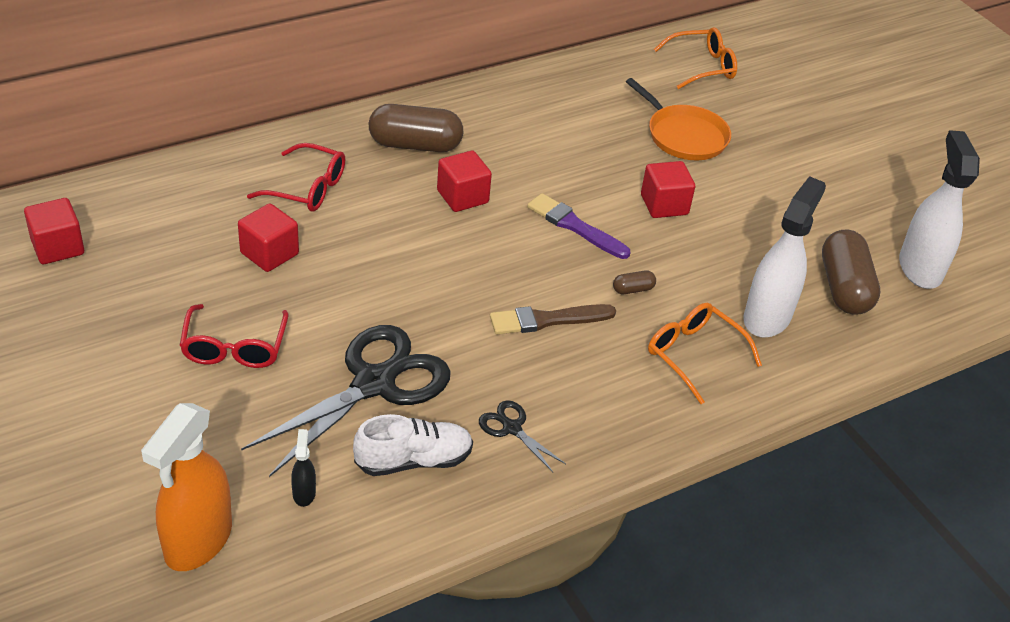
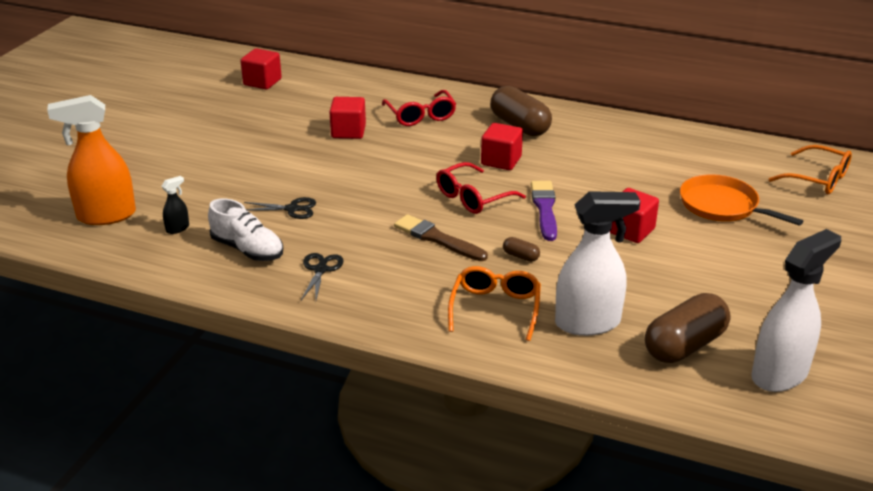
camera: 55 degrees right, 10 degrees down
red glasses [179,304,288,368] -> red glasses moved to [436,162,526,214]
black scissors [241,325,451,477] -> black scissors [244,197,316,219], size x0.44
orange pan [626,78,731,160] -> orange pan turned 120 degrees clockwise [680,174,803,226]

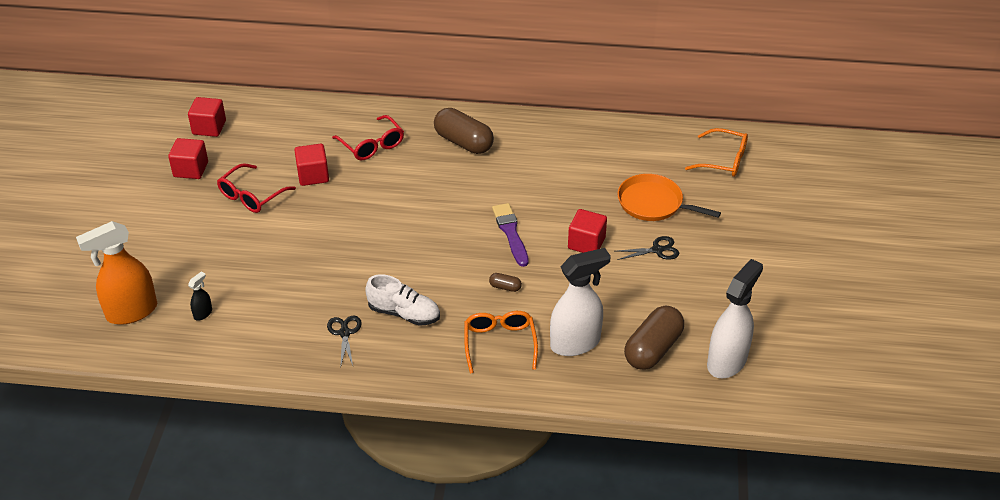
camera: 15 degrees left, 10 degrees up
white shoe [208,198,283,261] -> white shoe moved to [365,274,440,326]
black scissors [244,197,316,219] -> black scissors moved to [617,236,679,260]
brown brush [394,214,488,261] -> none
red glasses [436,162,526,214] -> red glasses moved to [217,163,296,213]
red cube [481,123,523,170] -> red cube moved to [168,138,208,179]

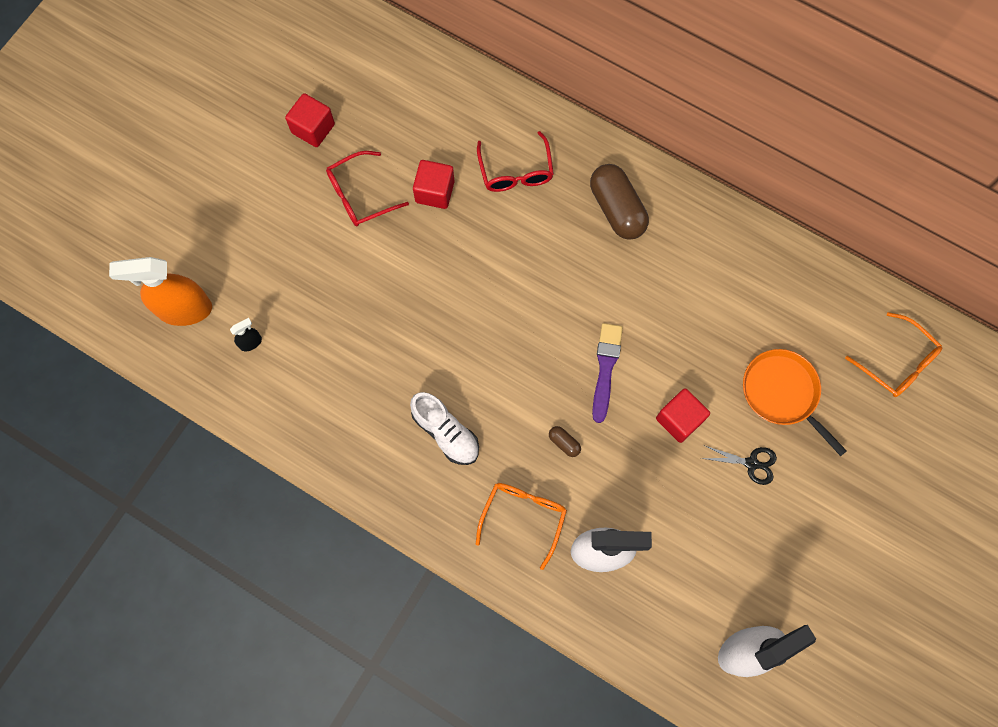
camera: 25 degrees right, 30 degrees up
red cube [188,97,226,137] -> none
black scissors [327,316,362,365] -> none
brown capsule [624,306,684,370] -> none

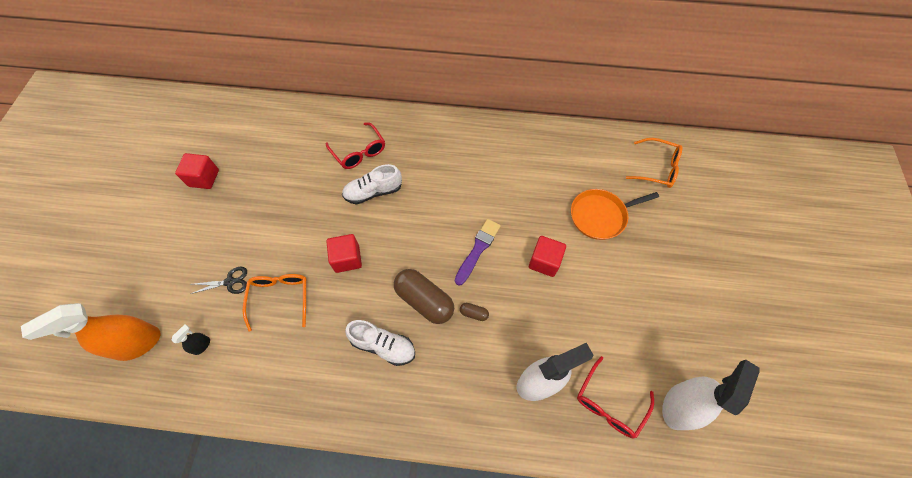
camera: 25 degrees left, 10 degrees down
red glasses [326,151,409,227] -> red glasses moved to [577,356,654,438]
red cube [413,160,454,209] -> red cube moved to [326,234,362,273]
orange glasses [476,483,567,570] -> orange glasses moved to [243,274,307,331]
brown capsule [590,164,649,240] -> brown capsule moved to [394,269,454,324]
purple brush [592,323,623,423] -> purple brush turned 45 degrees clockwise [455,219,501,286]
black scissors [701,445,777,485] -> black scissors moved to [191,267,247,294]
orange pan [743,349,847,456] -> orange pan turned 45 degrees counterclockwise [571,189,659,240]
none -> white shoe [342,164,402,204]

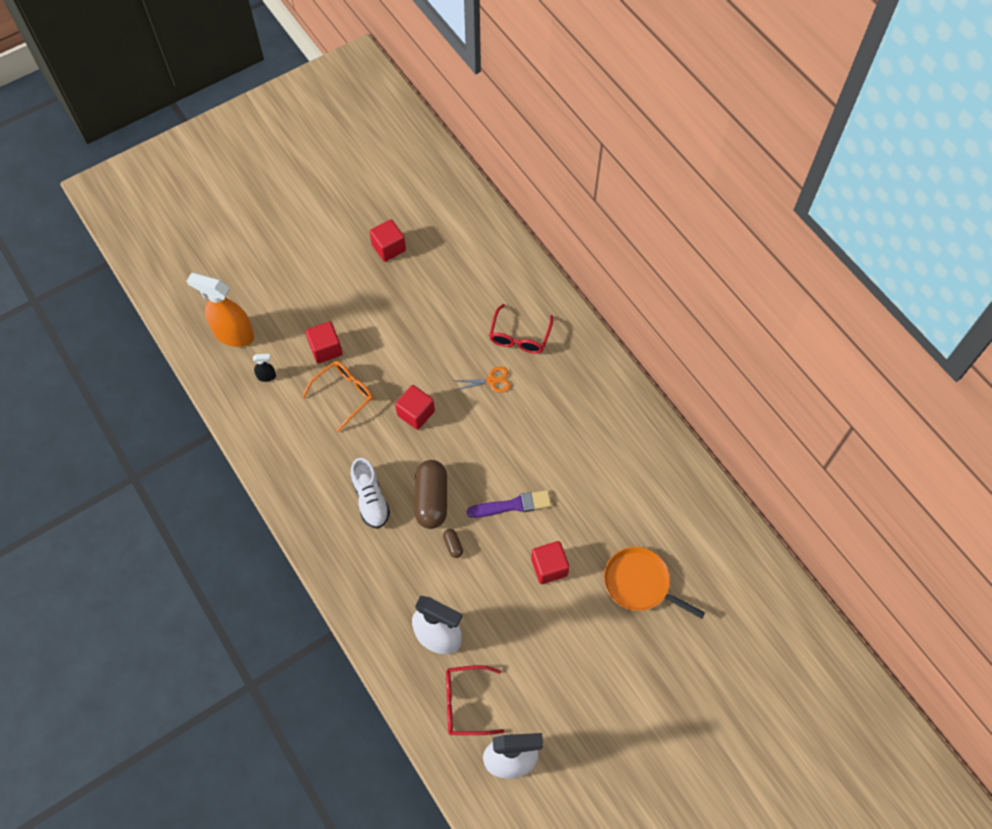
camera: 50 degrees right, 0 degrees up
black scissors [191,267,247,294] -> red cube [305,322,343,364]
white shoe [342,164,402,204] -> orange scissors [453,367,511,393]
orange glasses [626,138,683,188] -> none

